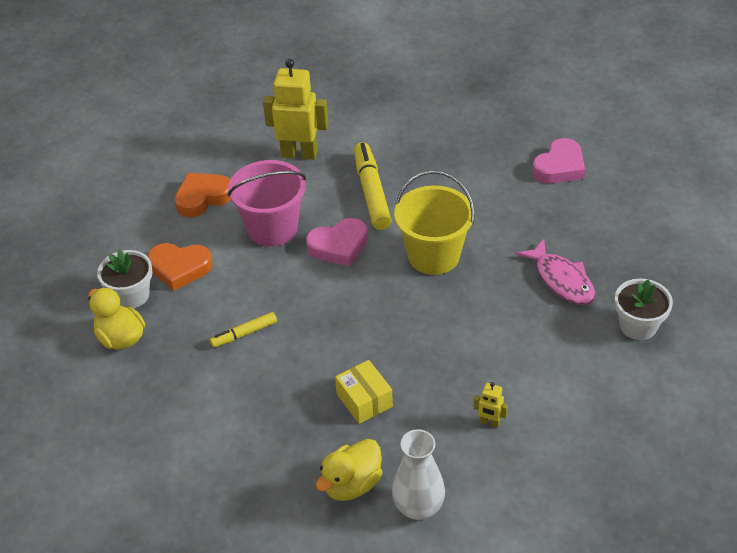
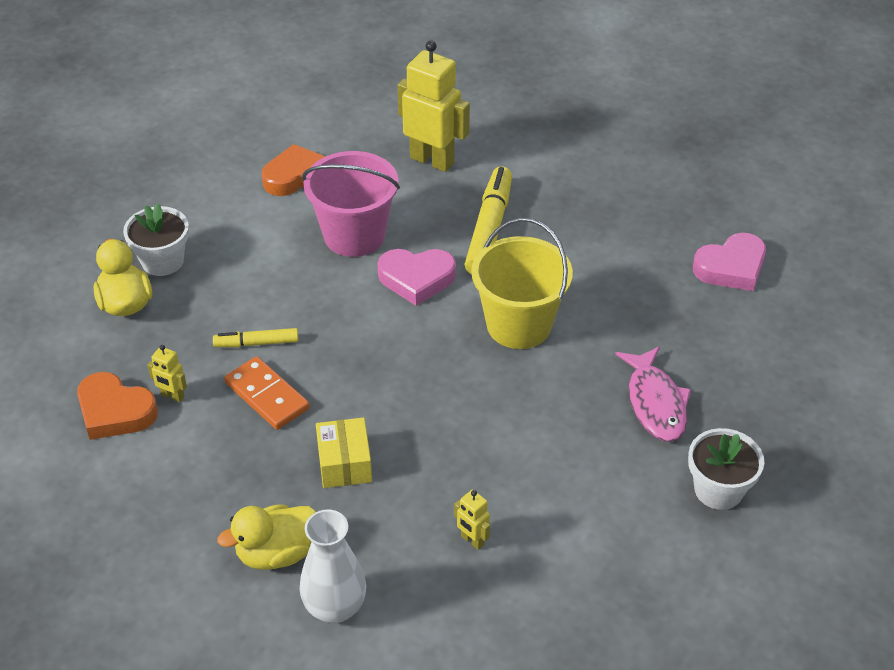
camera: 20 degrees right, 0 degrees up
orange heart [148,243,212,291] -> orange heart moved to [77,372,158,440]
none -> yellow robot [148,345,187,402]
none -> orange domino [224,356,310,430]

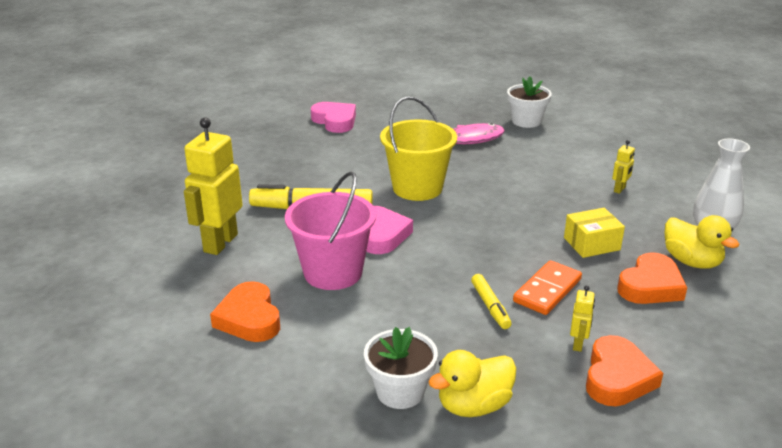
camera: 100 degrees left, 15 degrees down
none -> orange heart [617,252,687,304]

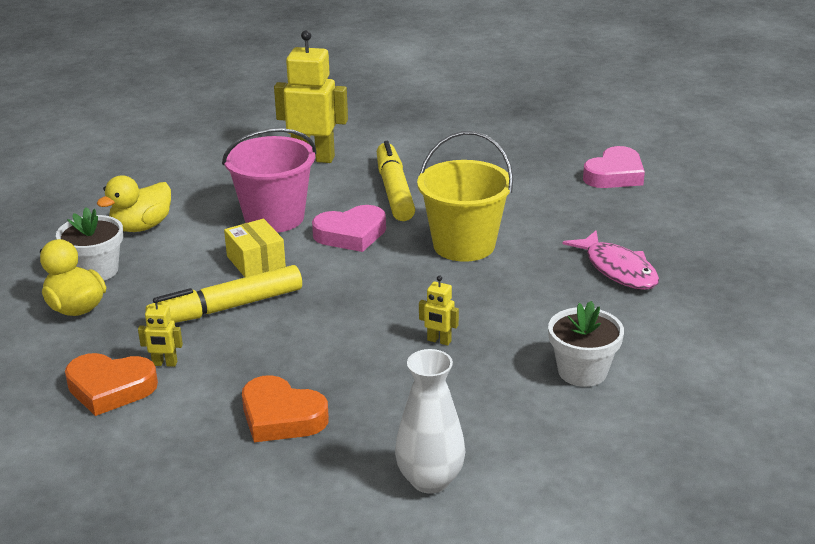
camera: 80 degrees right, 0 degrees up
orange heart [210,281,280,342] -> none
yellow marker [471,274,511,329] -> yellow marker [145,265,302,323], size x1.83
white flower pot [507,76,552,128] -> white flower pot moved to [548,301,624,387]
orange domino [513,260,582,315] -> none
yellow box [564,208,625,258] -> yellow box moved to [224,219,286,277]
yellow robot [612,140,635,194] -> yellow robot moved to [419,275,459,346]
yellow duck [665,215,740,269] -> yellow duck moved to [97,175,171,232]

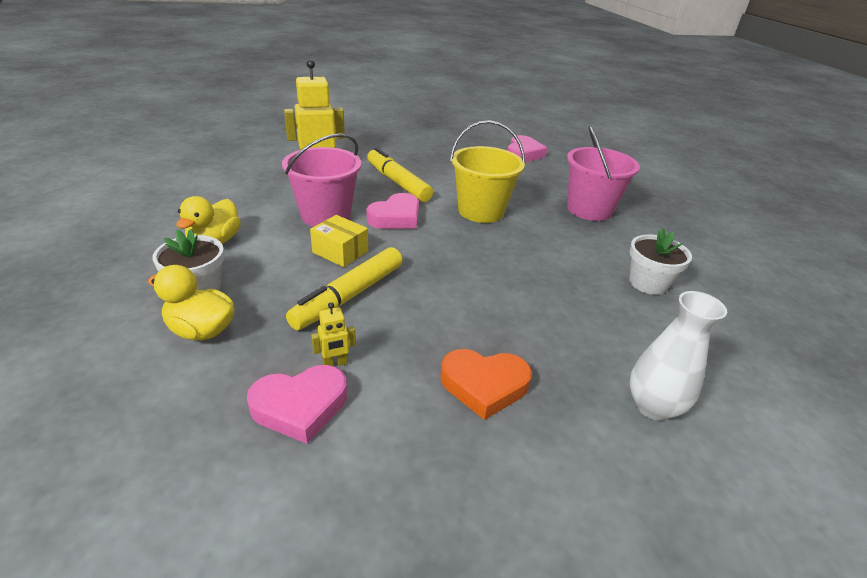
camera: 30 degrees left, 5 degrees up
orange heart [65,353,158,416] -> pink heart [247,365,347,444]
yellow robot [419,275,459,346] -> none
pink fish [563,230,659,290] -> pink bucket [567,125,640,221]

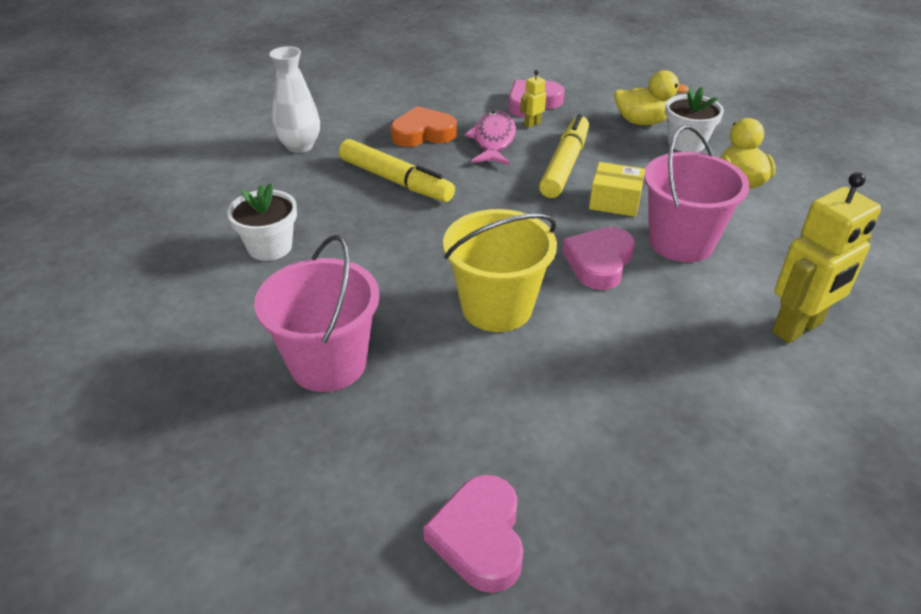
camera: 165 degrees right, 5 degrees up
yellow marker [367,148,433,202] -> yellow marker moved to [339,139,455,202]
none -> pink fish [465,111,516,165]

